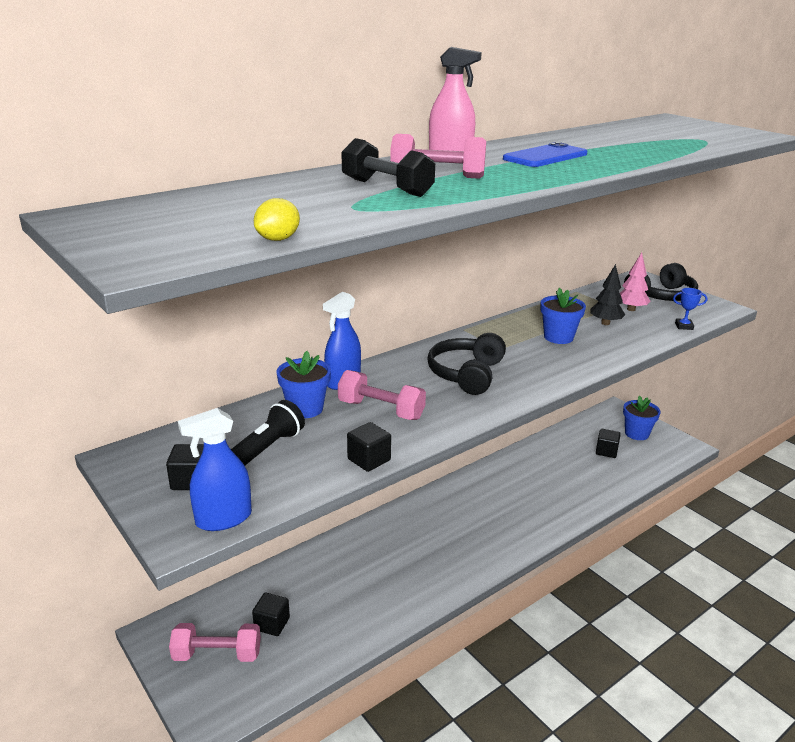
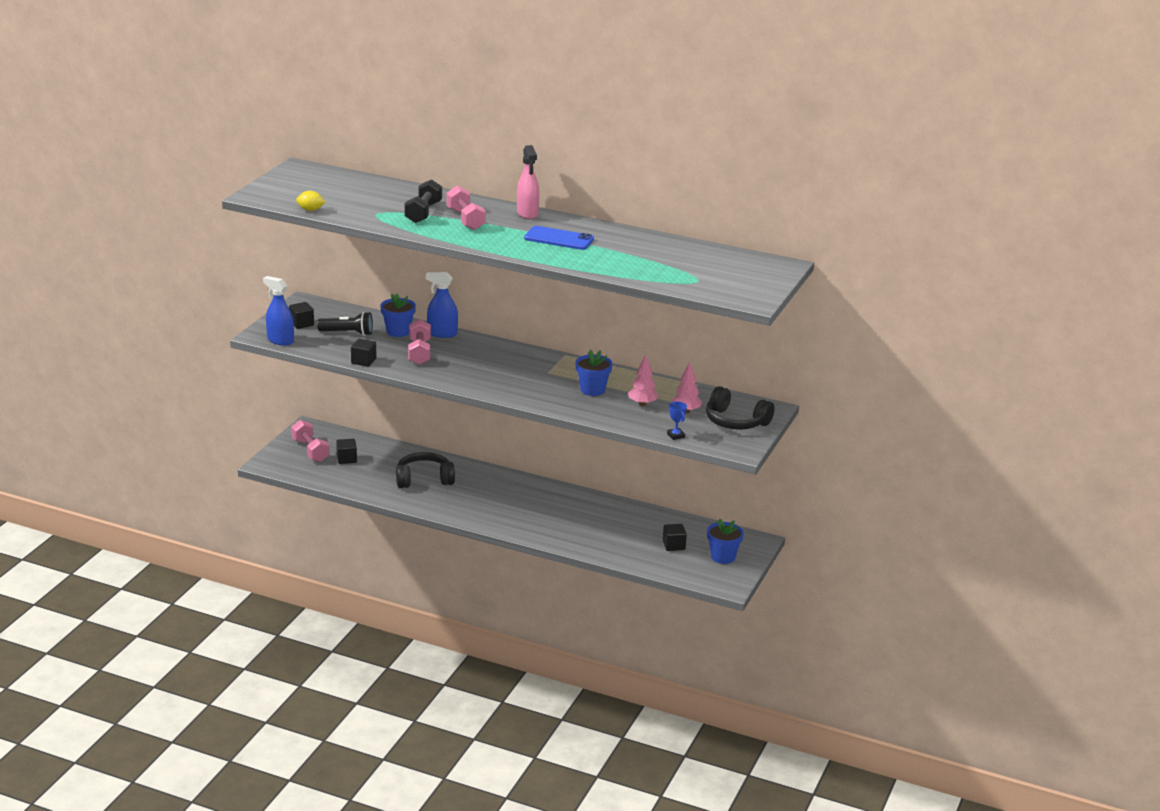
camera: 60 degrees right, 0 degrees up
black headphones [427,333,506,395] -> black headphones moved to [396,452,455,488]
black tree [590,264,625,325] -> pink tree [628,355,658,406]

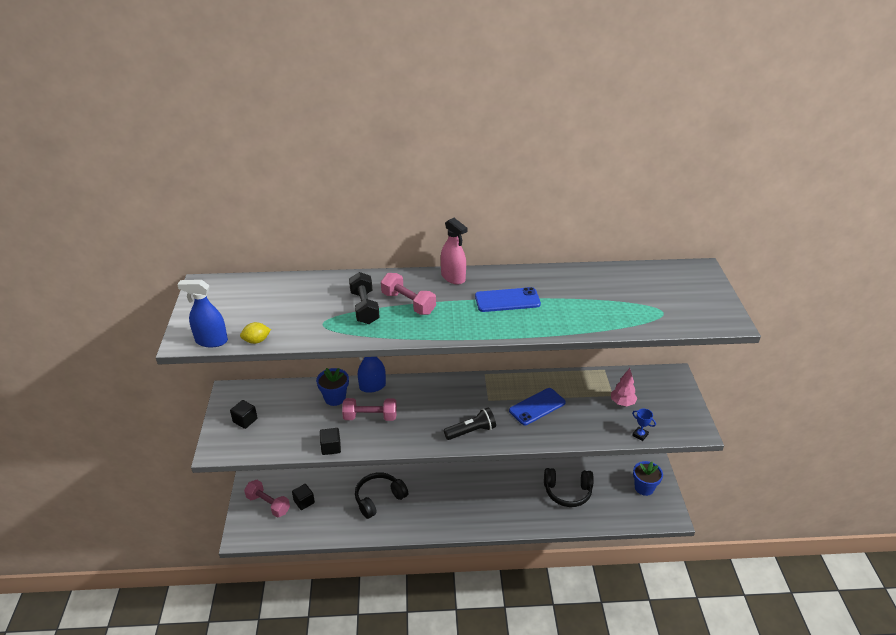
camera: 25 degrees left, 10 degrees up
blue spray bottle [263,276,294,346] -> blue spray bottle moved to [177,280,228,348]
black flashlight [317,312,373,336] -> black flashlight moved to [444,408,496,440]
pink dumbbell [408,319,431,365] -> pink dumbbell turned 60 degrees counterclockwise [342,398,397,421]
blue flower pot [576,349,613,396] -> blue phone [509,388,566,425]
pink tree [628,355,658,406] -> none
black cube [663,524,687,551] -> none
black headphones [706,386,775,430] -> black headphones moved to [544,468,594,507]

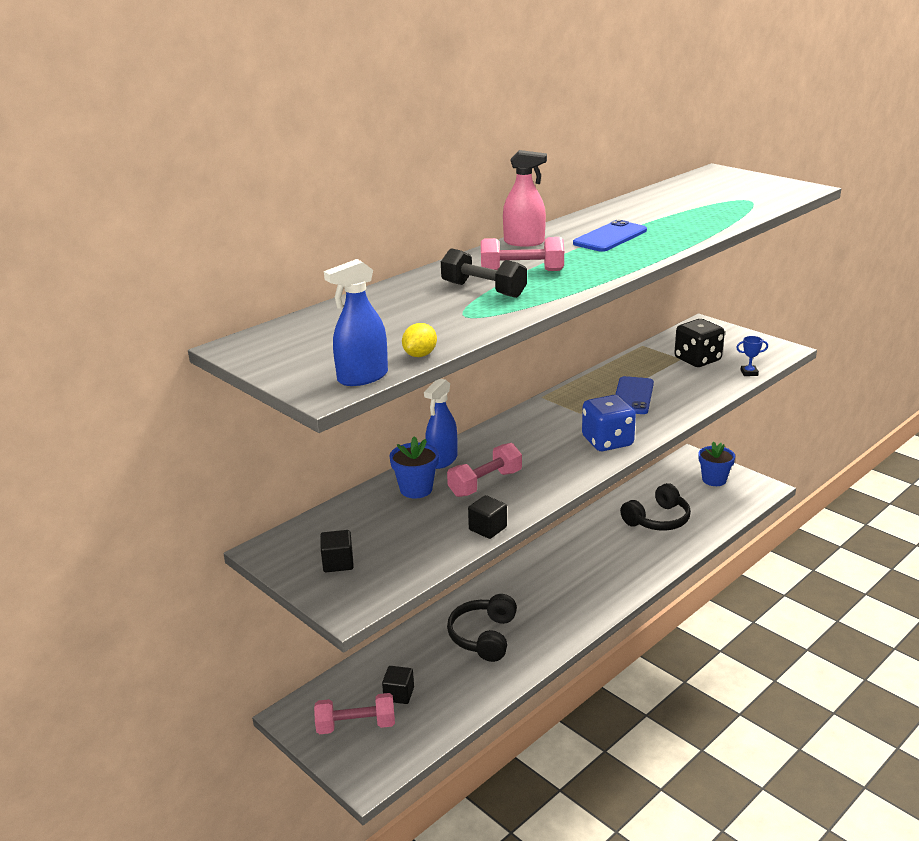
camera: 40 degrees left, 10 degrees down
black flashlight [444,408,496,440] -> blue dice [582,395,636,451]
pink tree [611,368,637,406] -> black dice [674,319,725,367]

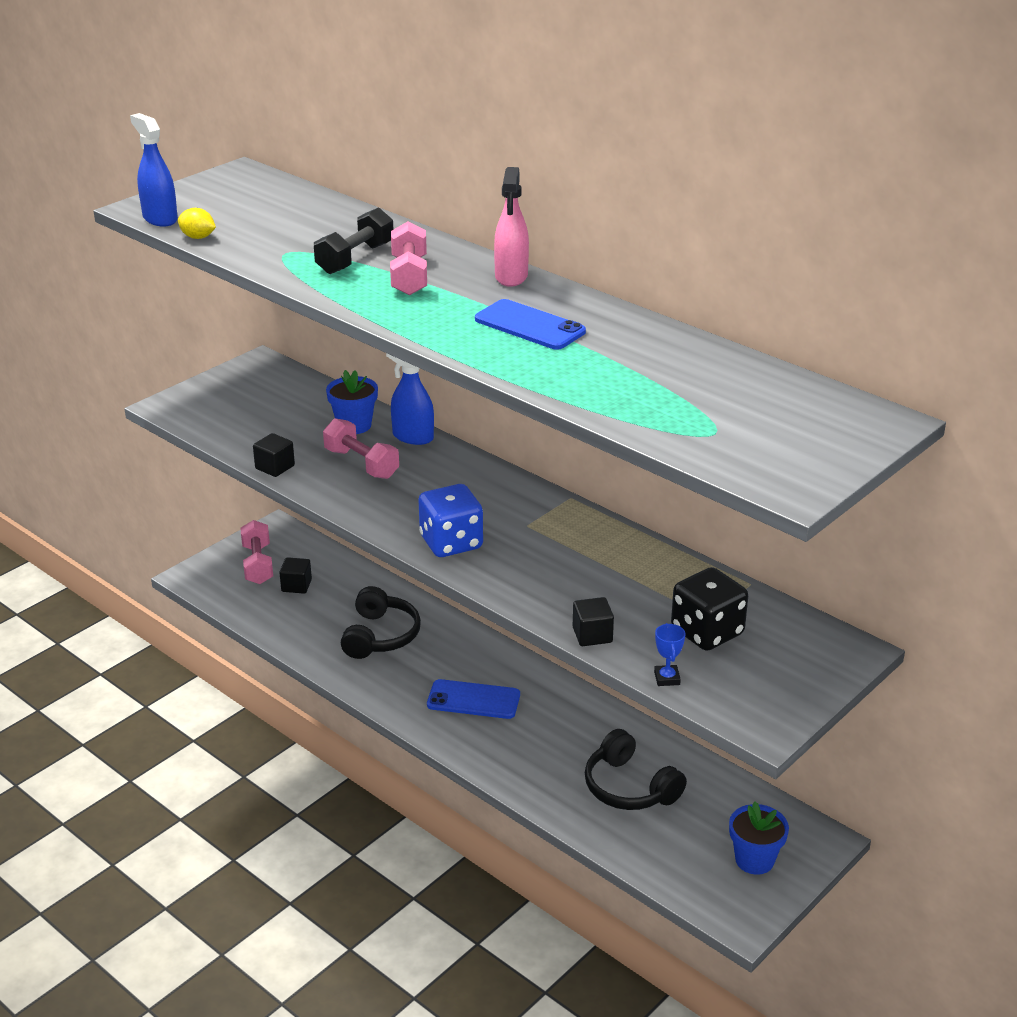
camera: 85 degrees right, 5 degrees up
black cube [320,530,354,572] -> black cube moved to [573,597,614,646]
black headphones [447,594,517,662] -> black headphones turned 90 degrees clockwise [341,586,421,659]
blue phone [615,376,654,414] -> blue phone moved to [427,679,520,719]

